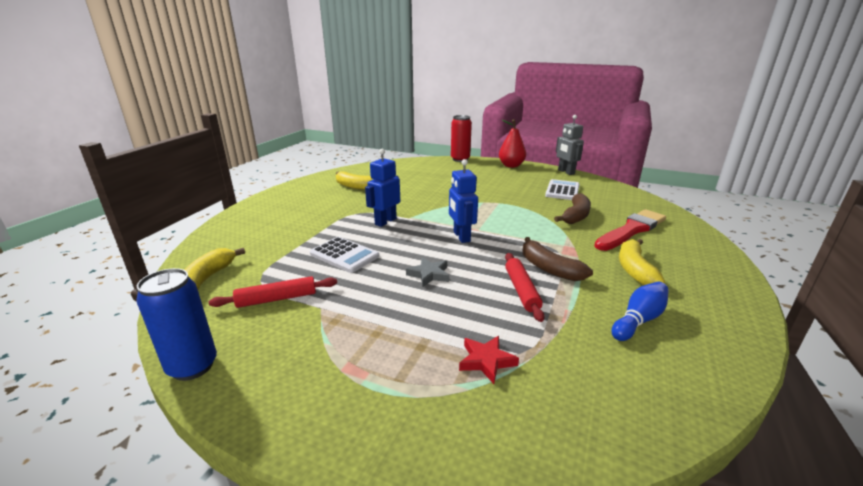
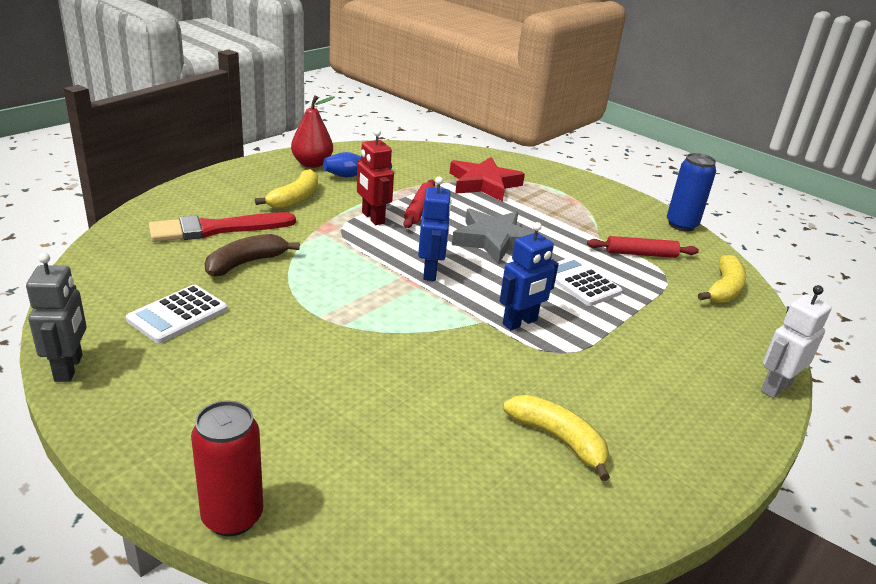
camera: 165 degrees left, 5 degrees up
grey star [406,257,449,287] -> grey star [452,208,534,264], size x1.91
red star [459,336,519,384] -> red star [450,157,525,202], size x1.91
red pear [499,119,526,168] -> red pear moved to [291,95,335,168]
brown banana [523,237,593,281] -> red robot [357,129,394,225]
none -> white robot [761,285,832,398]

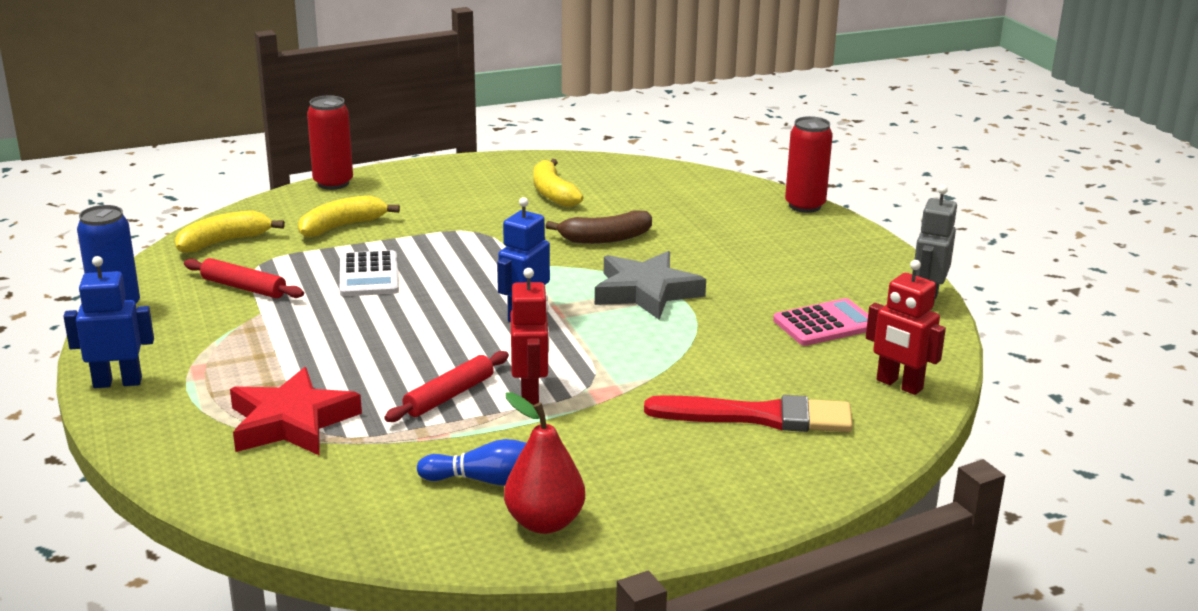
camera: 150 degrees left, 5 degrees down
white calculator [126,285,228,343] -> pink calculator [773,298,868,346]
brown banana [205,234,300,276] -> brown banana moved to [545,210,652,244]
yellow banana [255,169,318,209] -> yellow banana moved to [298,195,400,237]
grey star [452,208,534,264] -> grey star moved to [595,251,706,320]
blue robot [500,222,559,330] -> blue robot moved to [63,256,154,388]
white robot [761,285,832,398] -> red can [307,95,353,190]
none -> red robot [866,260,946,395]

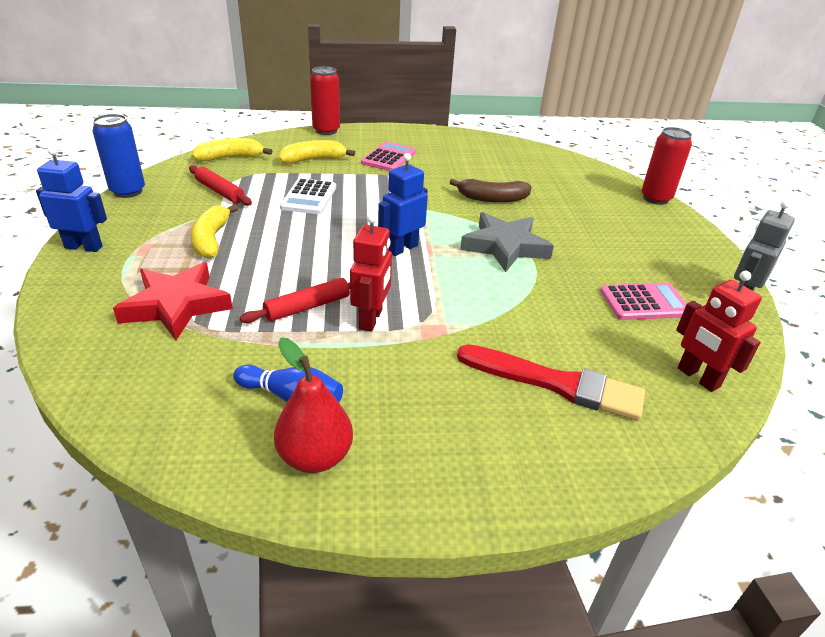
camera: 15 degrees right, 10 degrees up
yellow banana [533,159,584,207] -> yellow banana moved to [191,204,238,259]
none -> pink calculator [361,142,416,171]

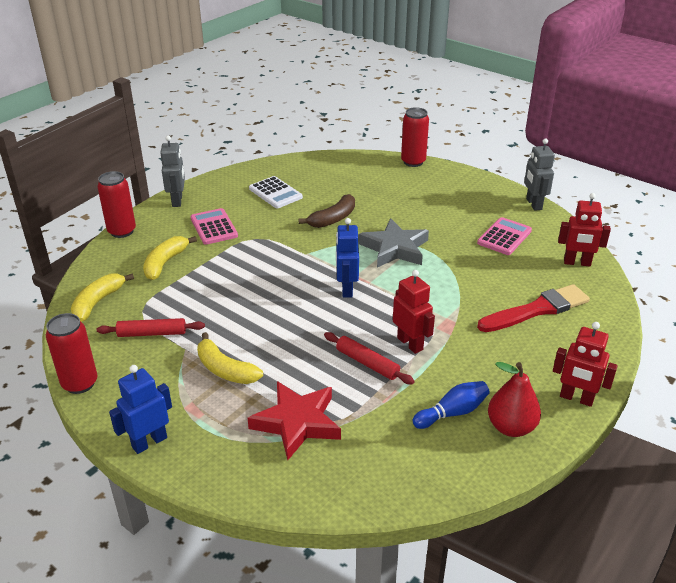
camera: 45 degrees left, 0 degrees up
blue can [92,114,145,198] -> red can [46,313,97,394]
red rolling pin [240,278,350,323] -> red rolling pin turned 60 degrees counterclockwise [324,332,415,384]
white calculator [280,178,336,214] -> white calculator moved to [249,176,303,208]
none -> grey robot [160,135,185,207]
none -> red robot [553,322,618,407]

